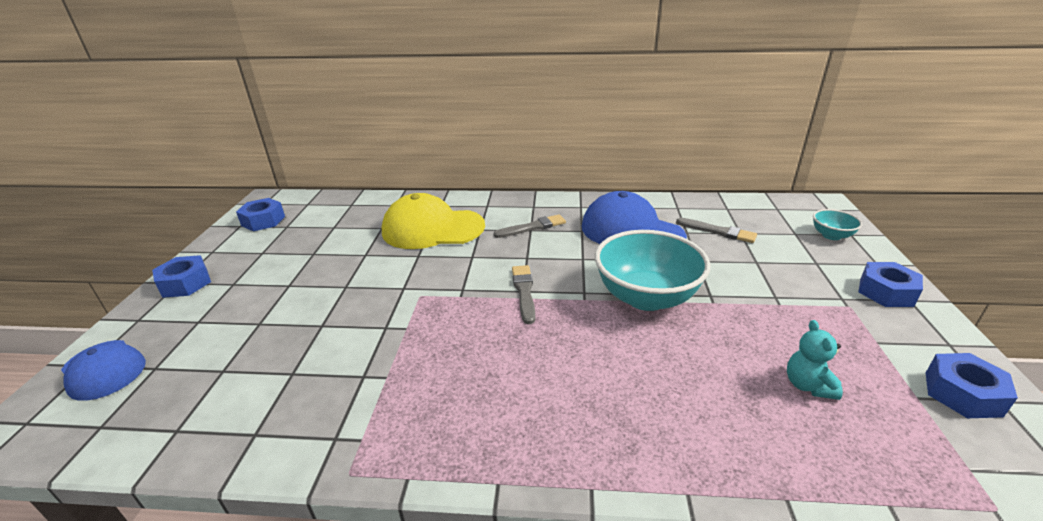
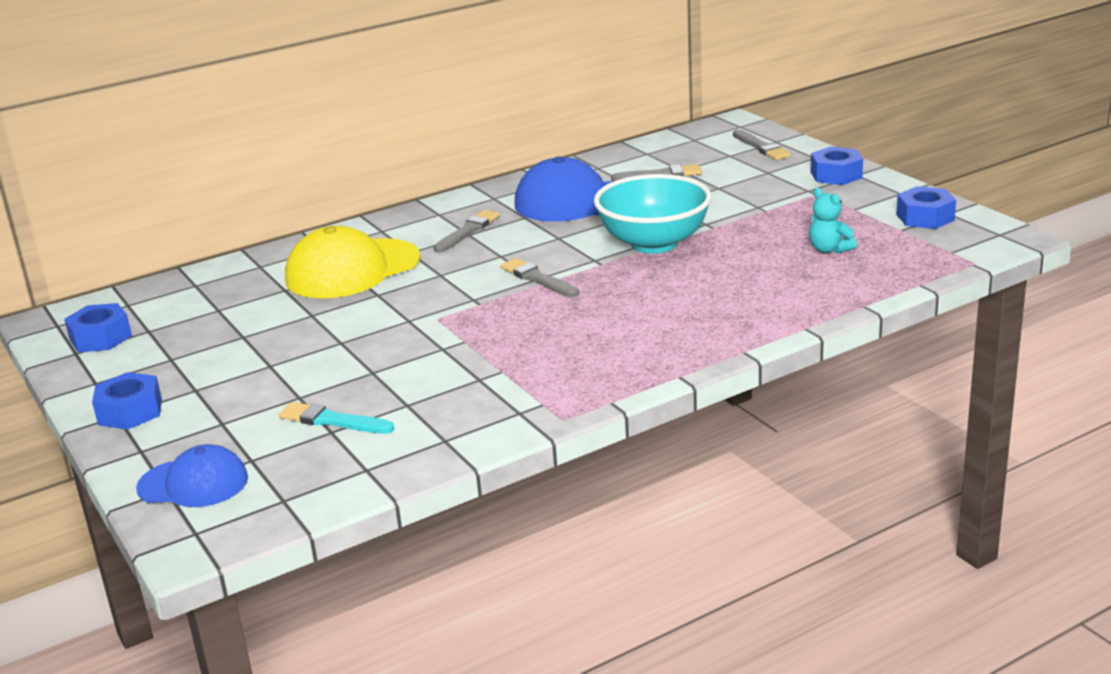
camera: 35 degrees left, 5 degrees down
turquoise bowl [813,209,862,240] -> grey brush [733,129,791,160]
none -> turquoise brush [279,402,394,434]

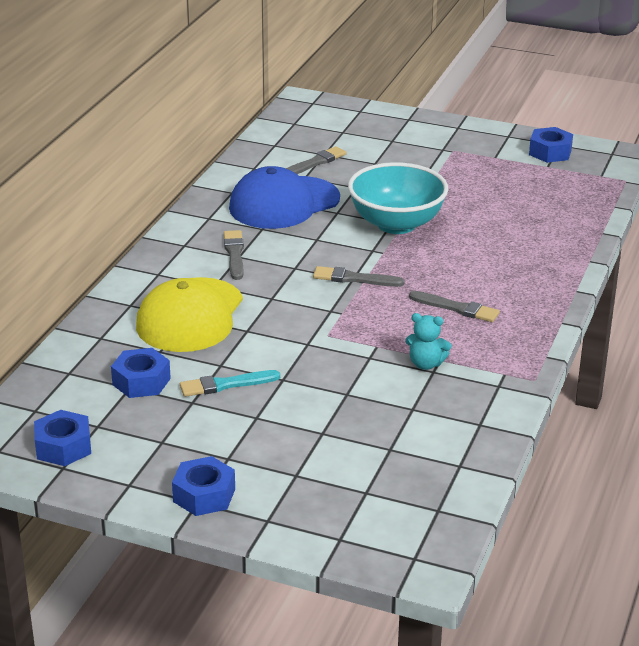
camera: 40 degrees left, 5 degrees up
blue cap [136,444,248,507] -> none
turquoise brush [279,402,394,434] -> turquoise brush moved to [180,370,280,397]
grey brush [733,129,791,160] -> grey brush moved to [409,291,500,322]
turquoise teddy bear [809,188,857,254] -> turquoise teddy bear moved to [405,313,452,370]
blue nut [811,147,863,185] -> blue nut moved to [111,348,171,398]

